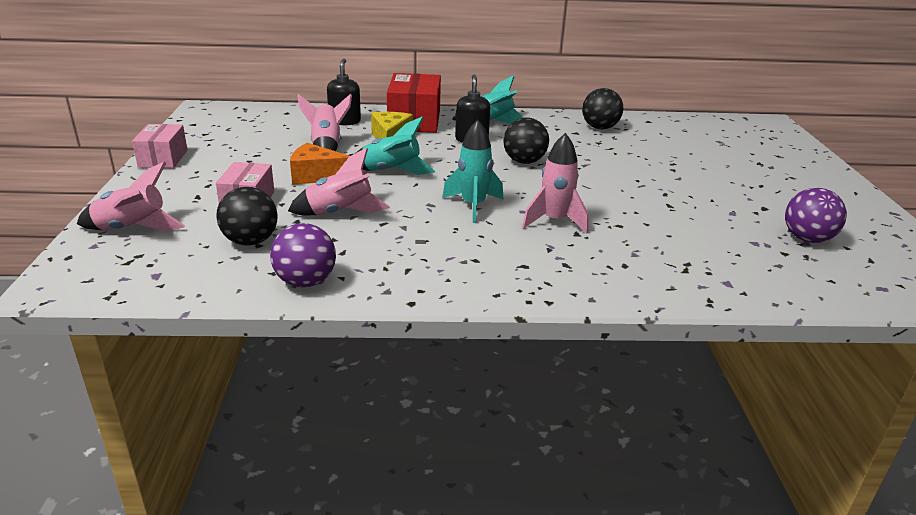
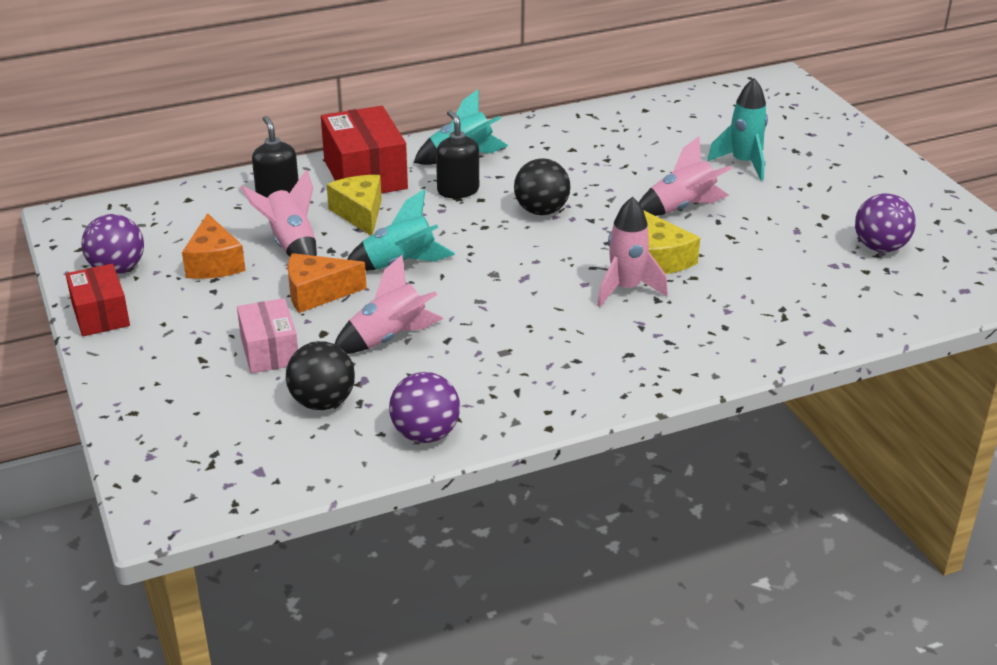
camera: 20 degrees left, 5 degrees up
pink rocket [77,162,185,231] -> pink rocket moved to [639,136,732,216]
pink box [132,124,187,168] -> red box [66,264,130,336]
turquoise rocket [442,120,504,223] -> turquoise rocket moved to [707,78,768,181]
black ball [582,88,623,129] -> none
none -> purple ball [81,214,144,274]
none -> orange cheese [182,213,246,279]
none -> yellow cheese [643,210,700,274]

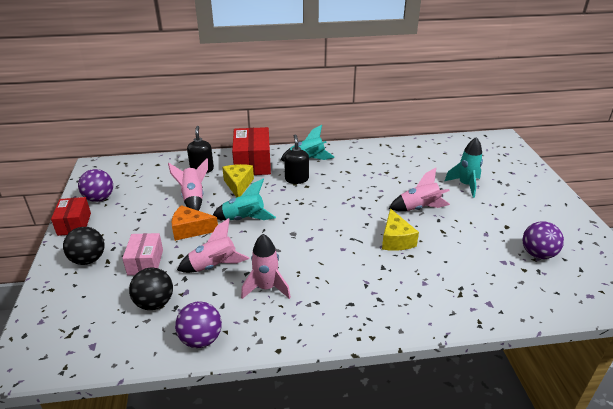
camera: 15 degrees right, 0 degrees up
orange cheese [182,213,246,279] -> none
black ball [514,158,571,215] -> black ball moved to [63,227,104,265]
pink rocket [597,197,668,307] -> pink rocket moved to [241,234,291,299]

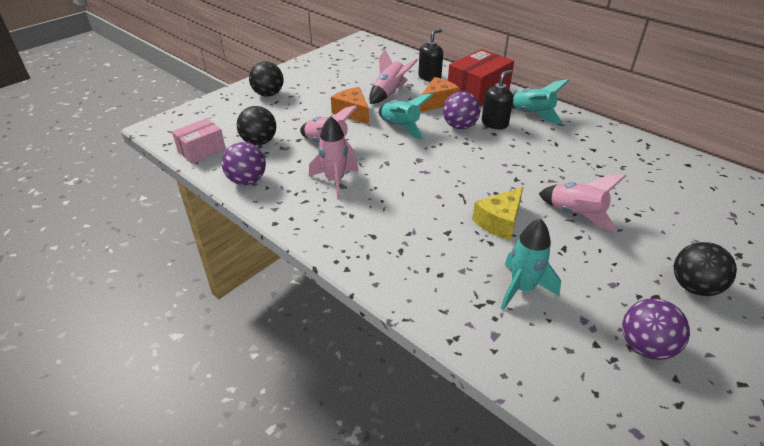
camera: 50 degrees right, 5 degrees up
red box [51,197,91,236] -> none
purple ball [78,169,113,202] -> purple ball moved to [443,91,480,129]
pink box [122,233,163,276] -> pink box moved to [172,118,226,163]
yellow cheese [222,164,254,198] -> orange cheese [420,77,460,112]
turquoise rocket [445,137,483,198] -> turquoise rocket moved to [501,219,561,310]
none -> black ball [674,242,737,296]

